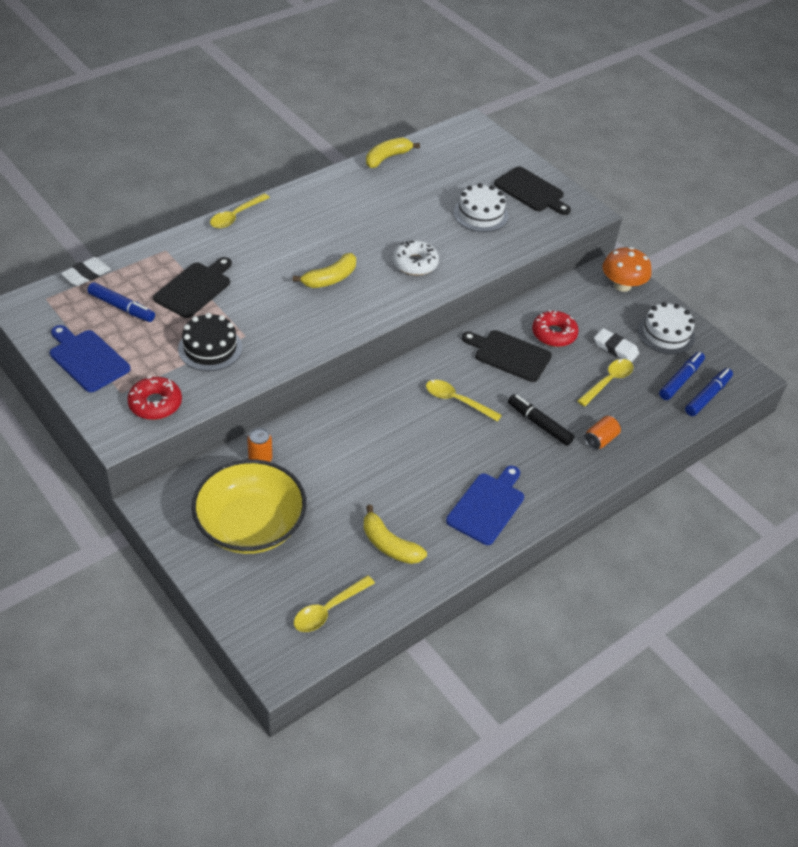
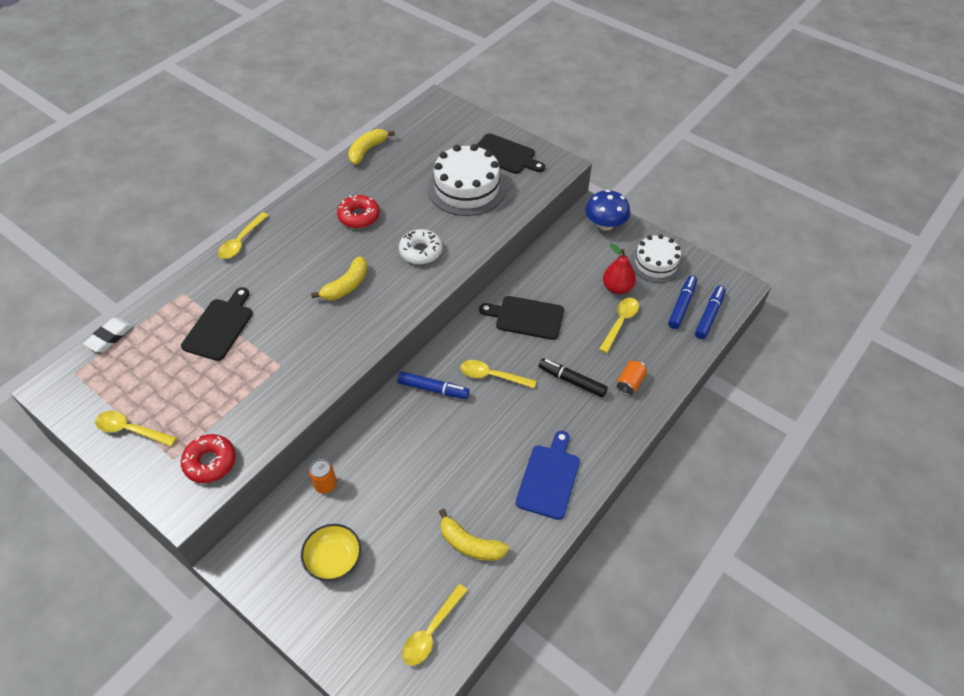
camera: 10 degrees left, 5 degrees up
blue cutting board [50,325,131,392] -> yellow spoon [95,411,177,447]
blue marker [88,282,155,322] -> blue marker moved to [397,371,469,399]
black cake [178,313,242,371] -> none
yellow bowl [191,459,307,554] -> yellow bowl [301,524,361,581], size x0.54
white cake [454,183,509,232] -> white cake [428,144,506,216], size x1.53
red donut [532,310,579,347] -> red donut moved to [337,195,380,228]
white eraser [594,328,639,362] -> red pear [603,244,636,294]
orange mushroom [602,247,652,292] -> blue mushroom [585,190,630,231]

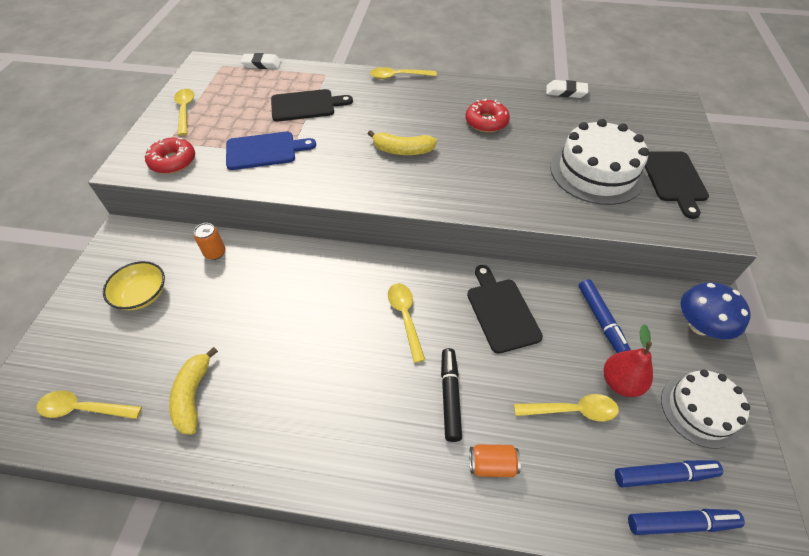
camera: 60 degrees right, 0 degrees up
yellow banana [348,129,395,164] -> white eraser [546,80,588,98]
blue marker [397,371,469,399] -> blue marker moved to [579,279,631,353]
white donut [399,229,442,265] -> none
blue cutting board [516,431,580,520] -> blue cutting board moved to [226,132,316,170]

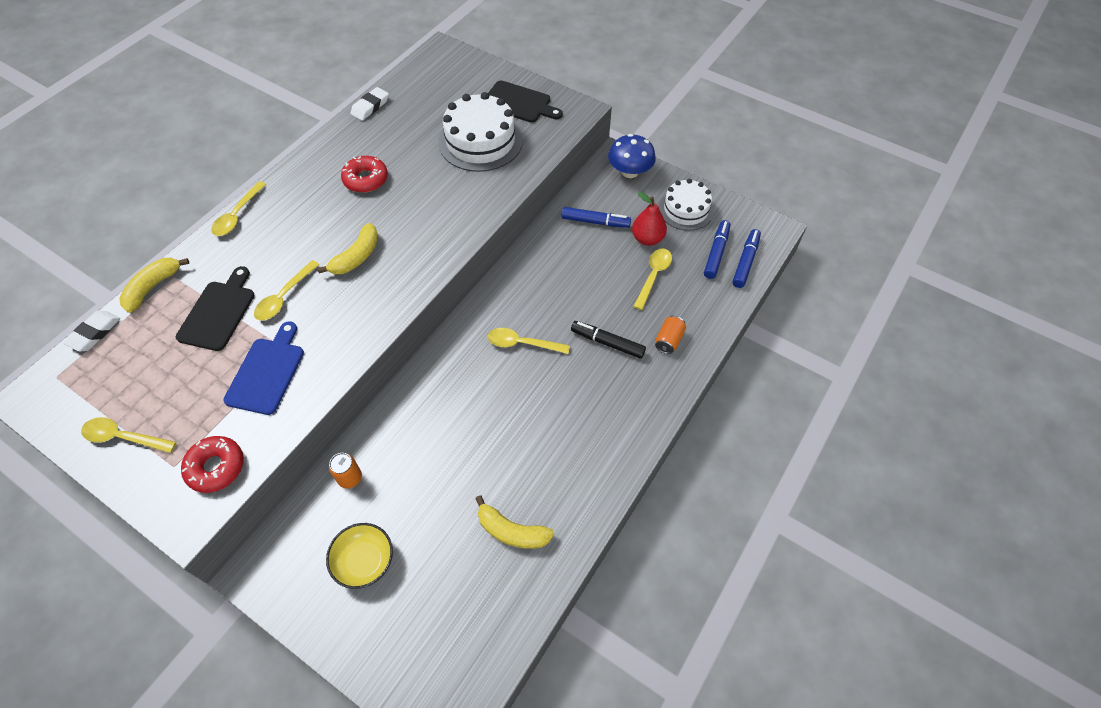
camera: 65 degrees left, 5 degrees up
yellow spoon [37,391,142,419] -> yellow spoon moved to [254,260,320,321]
black cutting board [467,265,543,354] -> none
none -> yellow banana [119,258,189,313]

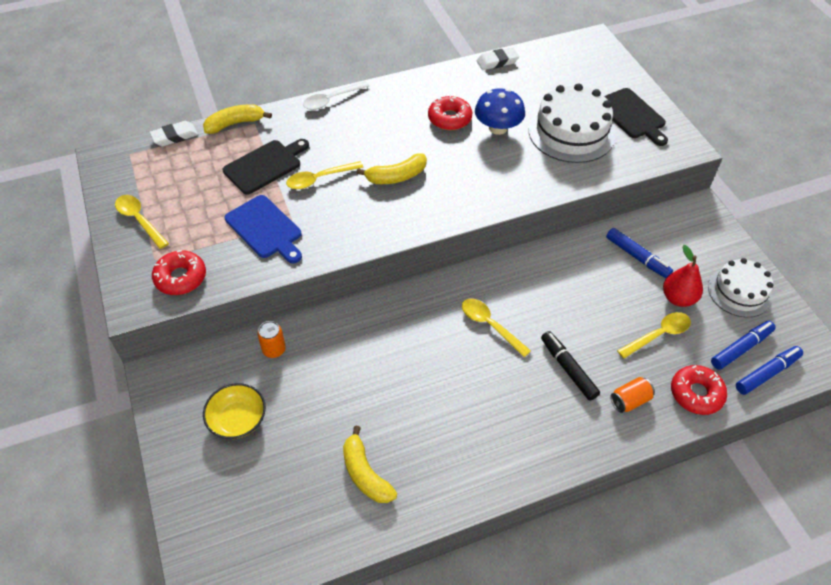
camera: 35 degrees right, 5 degrees down
yellow spoon [211,181,266,236] -> white spoon [303,81,369,110]
blue cutting board [223,321,304,415] -> blue cutting board turned 90 degrees clockwise [225,195,302,263]
blue mushroom [608,134,656,178] -> blue mushroom moved to [475,88,525,135]
none -> red donut [671,365,727,415]

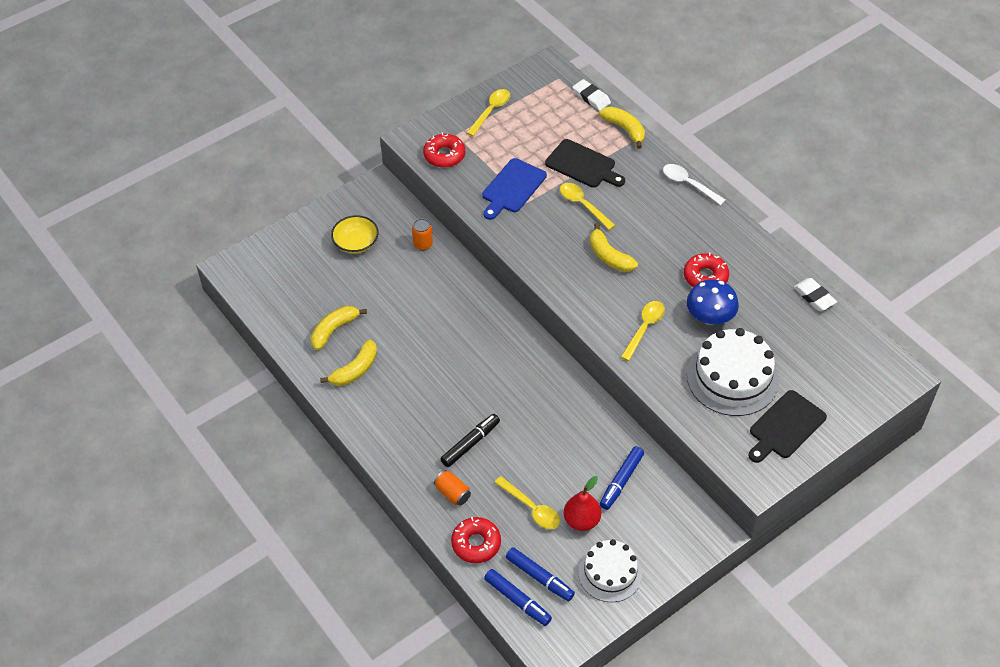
camera: 75 degrees right, 0 degrees up
yellow spoon [462,298,531,357] -> yellow spoon moved to [621,301,665,361]
none -> yellow banana [320,340,377,386]

